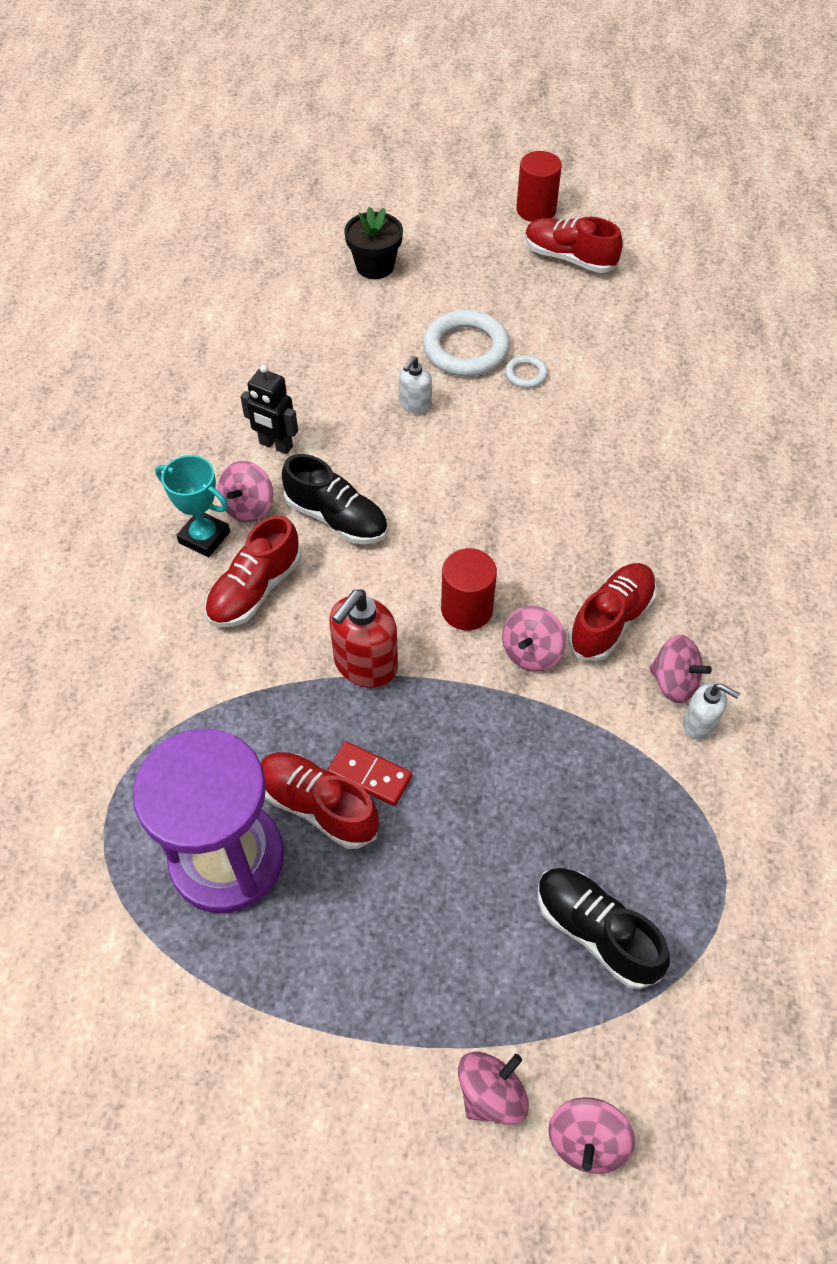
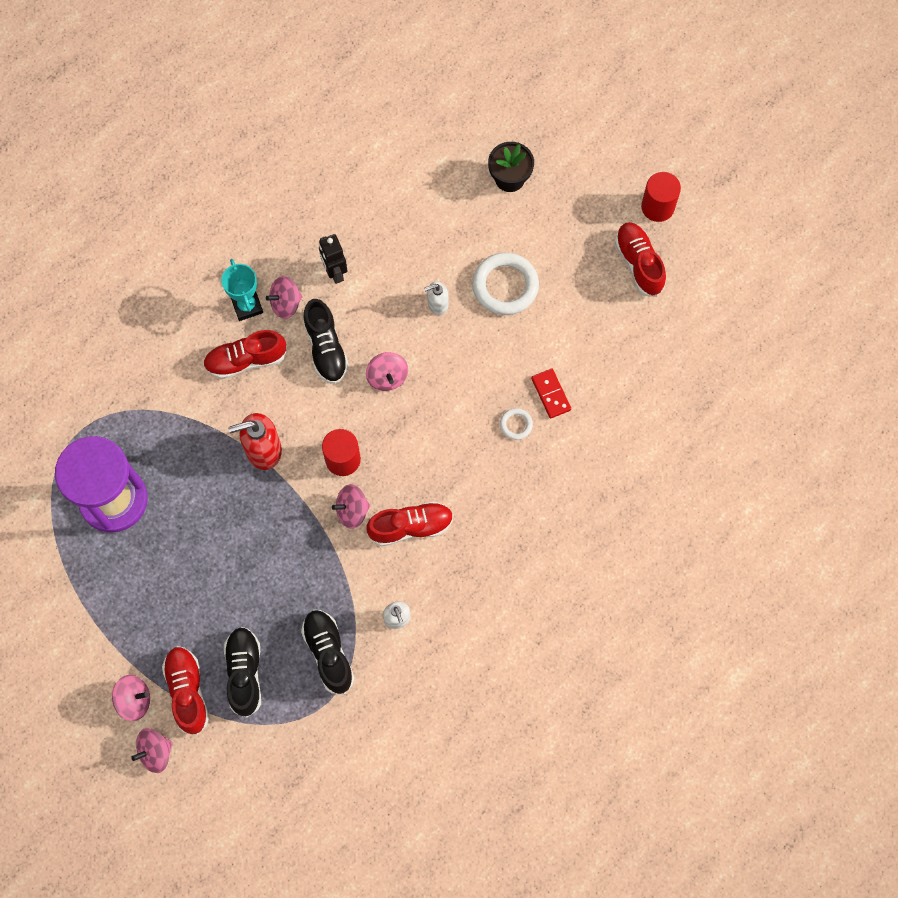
camera: 40 degrees right, 15 degrees up
red shoe [261,752,379,849] -> red shoe moved to [162,646,209,735]
red domino [327,741,412,806] -> red domino moved to [531,369,571,419]
white ring [505,355,548,388] -> white ring moved to [500,408,533,440]
pink spinning top [649,635,712,703] -> pink spinning top moved to [366,352,408,391]
none -> black shoe [301,610,354,694]

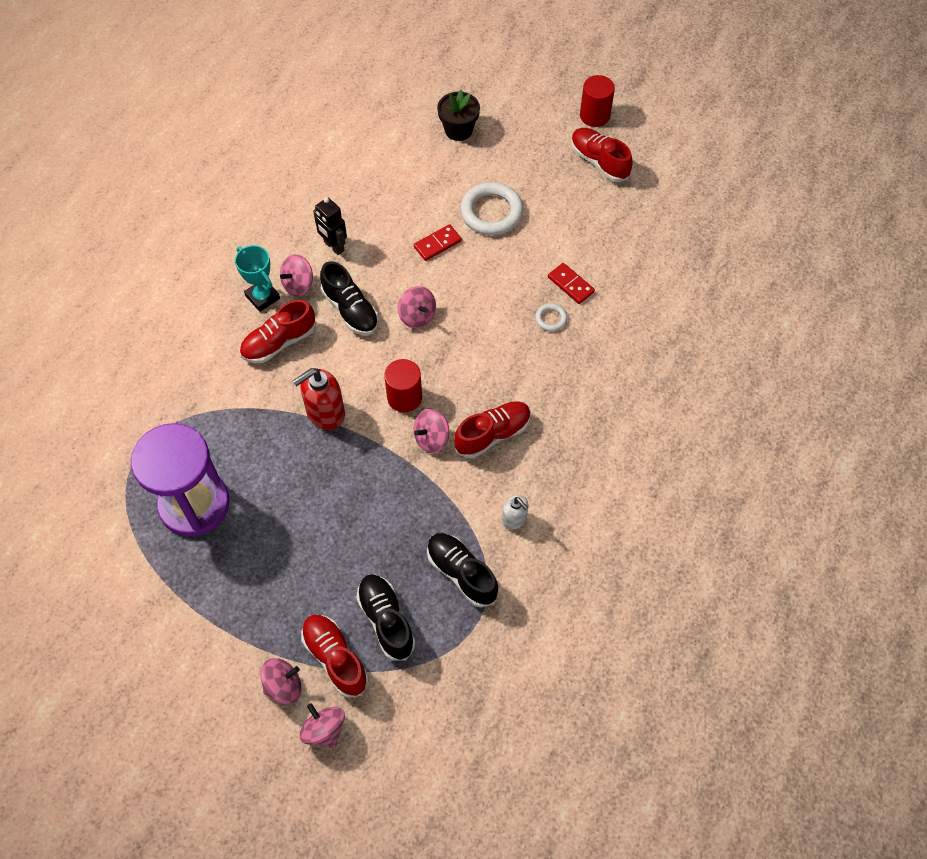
camera: 20 degrees left, 10 degrees down
pink spinning top [131,728,173,773] -> pink spinning top turned 105 degrees clockwise [300,703,345,747]
white soap dispenser [424,281,449,315] -> red domino [414,224,462,261]

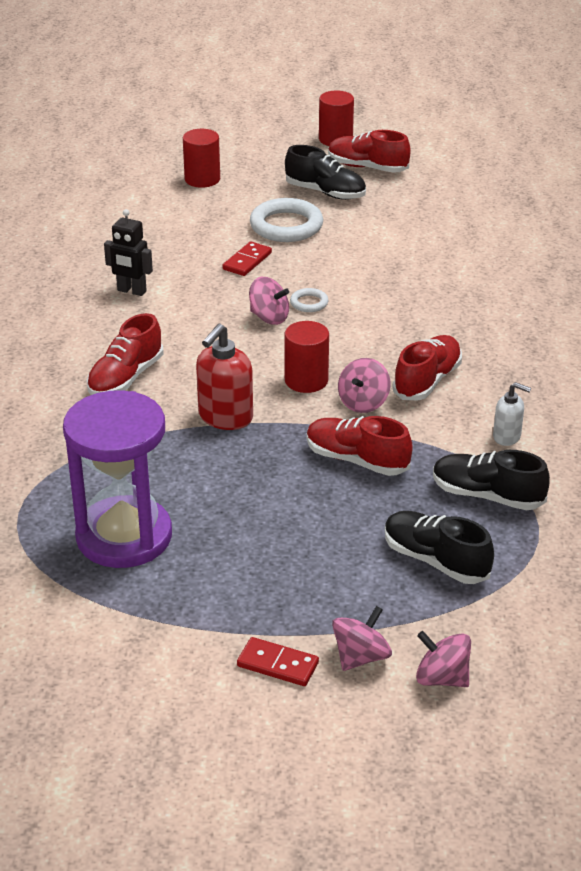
camera: 25 degrees left, 25 degrees down
turquoise trophy [235,245,280,312] -> none
pink spinning top [280,254,313,296] -> none
red shoe [301,614,369,698] -> red shoe moved to [306,416,413,476]
black shoe [320,261,379,335] -> black shoe moved to [285,145,366,200]
black flower pot [437,90,480,141] -> red cylinder [183,129,220,188]
white ring [535,303,567,331] -> white ring moved to [290,288,329,312]
red domino [548,263,595,304] -> red domino moved to [237,637,319,686]

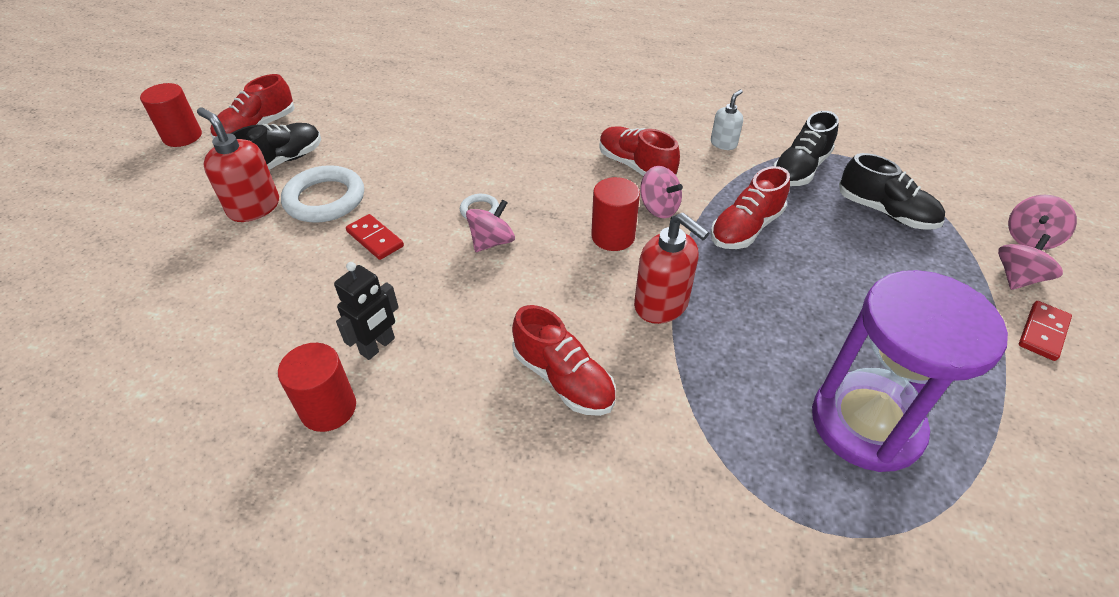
camera: 75 degrees left, 10 degrees up
red cylinder [183,129,220,188] -> red cylinder moved to [278,343,356,432]
pink spinning top [332,606,392,671] -> pink spinning top turned 75 degrees clockwise [998,234,1063,290]
black shoe [385,511,494,584] -> black shoe turned 105 degrees counterclockwise [839,153,945,230]
none -> red soap dispenser [197,107,279,222]

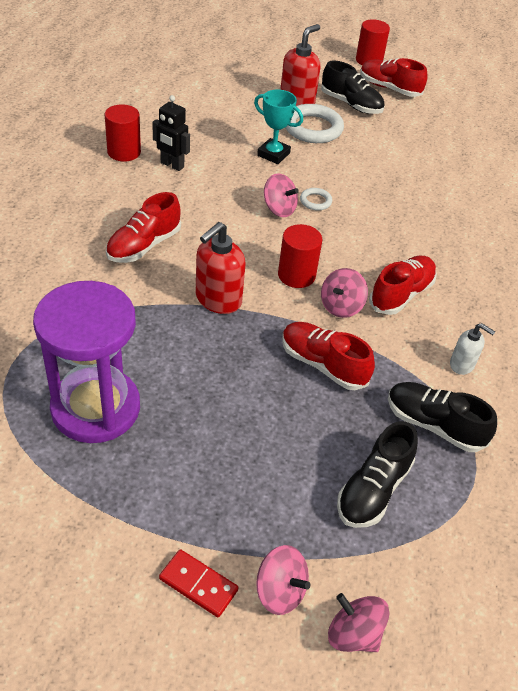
camera: 80 degrees right, 0 degrees up
red domino [346,214,404,260] -> turquoise trophy [254,89,303,164]

